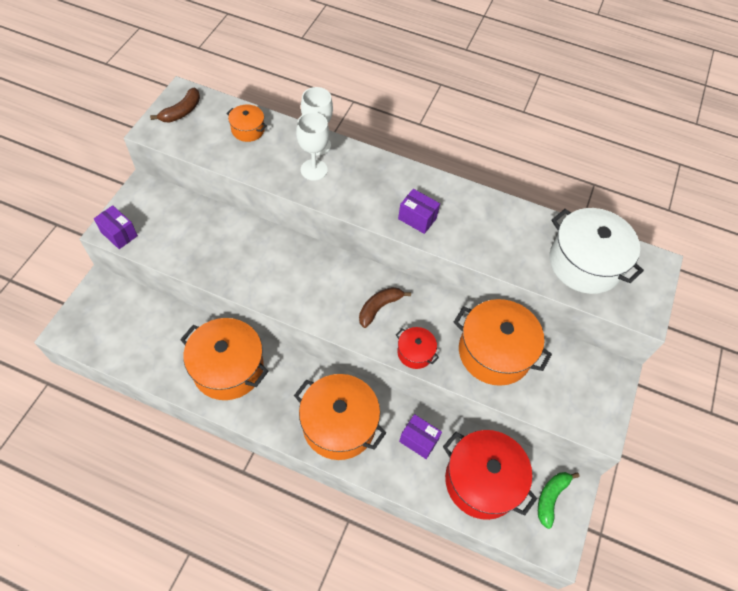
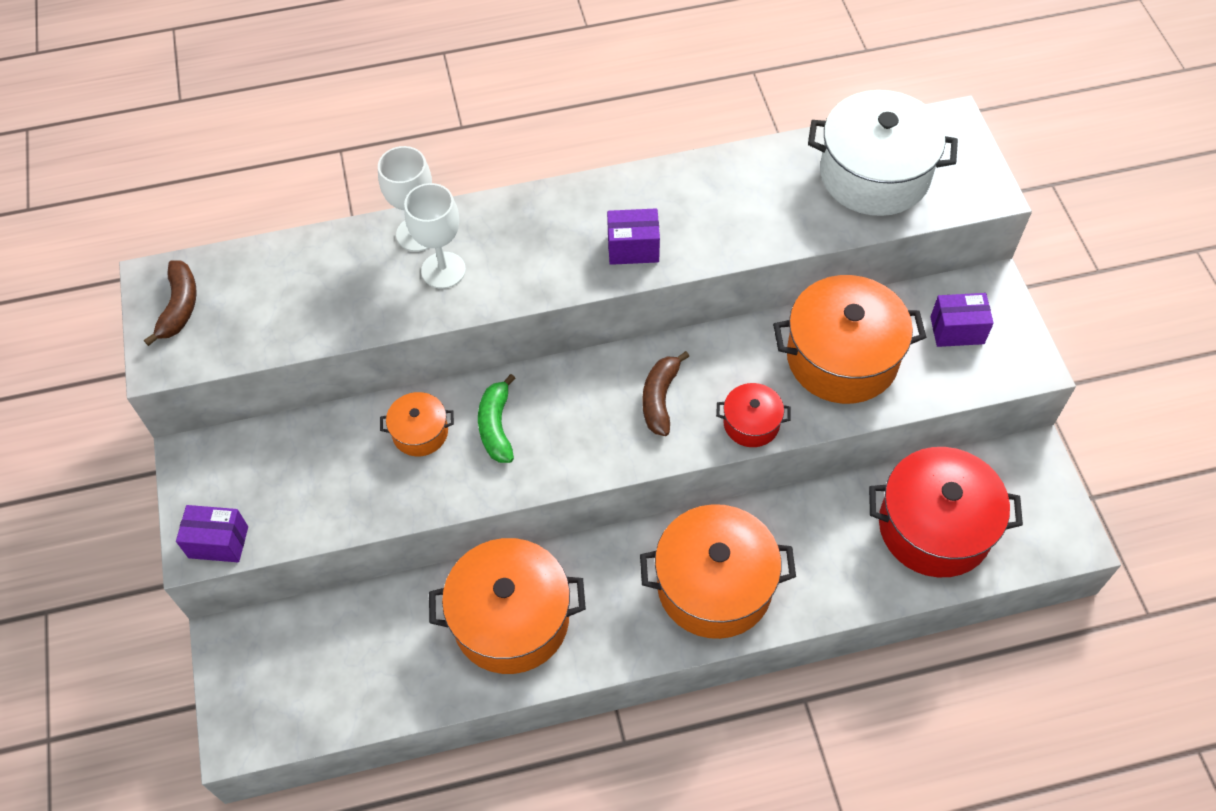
camera: 30 degrees left, 0 degrees up
orange pot [226,104,267,142] -> orange pot moved to [380,392,454,456]
purple box [399,414,442,459] -> purple box moved to [930,293,994,347]
green banana [538,472,579,529] -> green banana moved to [478,374,516,463]

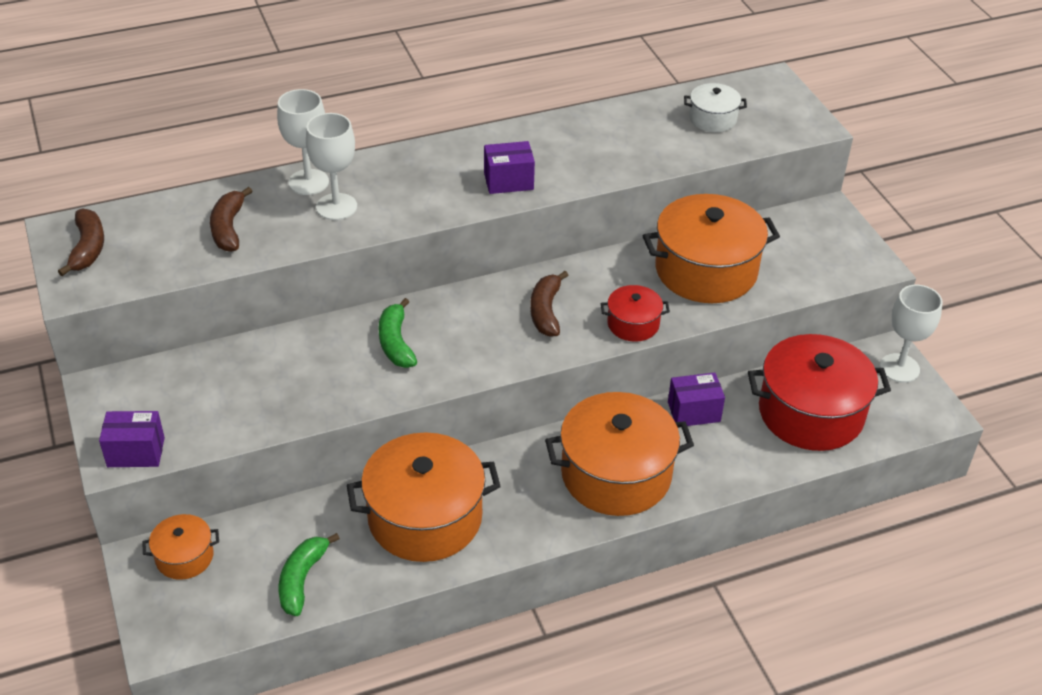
camera: 10 degrees left, 15 degrees down
orange pot [380,392,454,456] -> orange pot moved to [142,514,219,580]
white pot [808,90,958,216] -> white pot [684,83,747,132], size x0.49
purple box [930,293,994,347] -> purple box moved to [668,372,725,426]
none -> brown banana [210,187,252,252]
none -> green banana [279,533,340,616]
none -> white goblet [880,285,943,383]

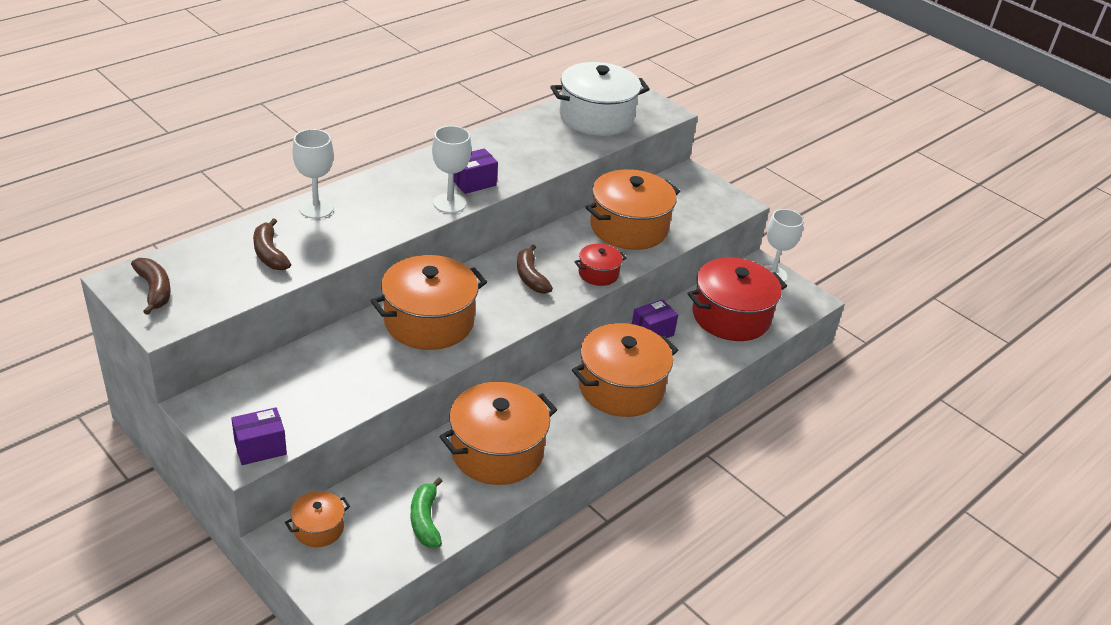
camera: 25 degrees left, 5 degrees down
white goblet [306,113,357,220] -> white goblet moved to [432,126,471,213]
green banana [379,298,417,368] -> orange pot [371,255,487,350]
white pot [684,83,747,132] -> white pot [551,62,650,136], size x2.04

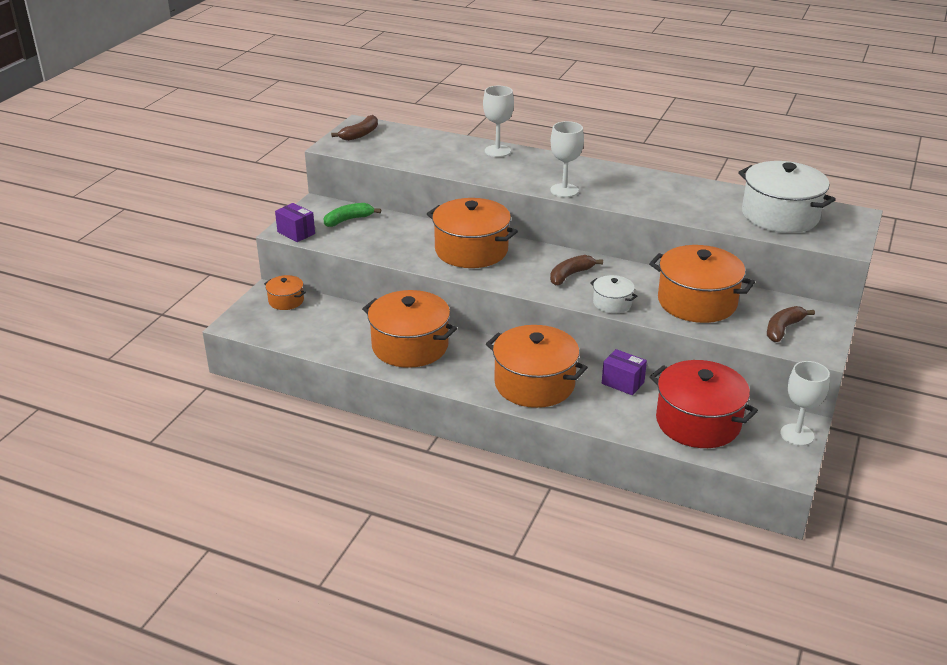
camera: 70 degrees right, 5 degrees down
brown banana [253,218,291,270] -> brown banana moved to [767,306,815,342]
green banana [411,478,443,548] -> green banana moved to [324,203,381,227]
purple box [453,148,498,194] -> none
red pot [574,244,626,286] -> white pot [590,275,637,313]

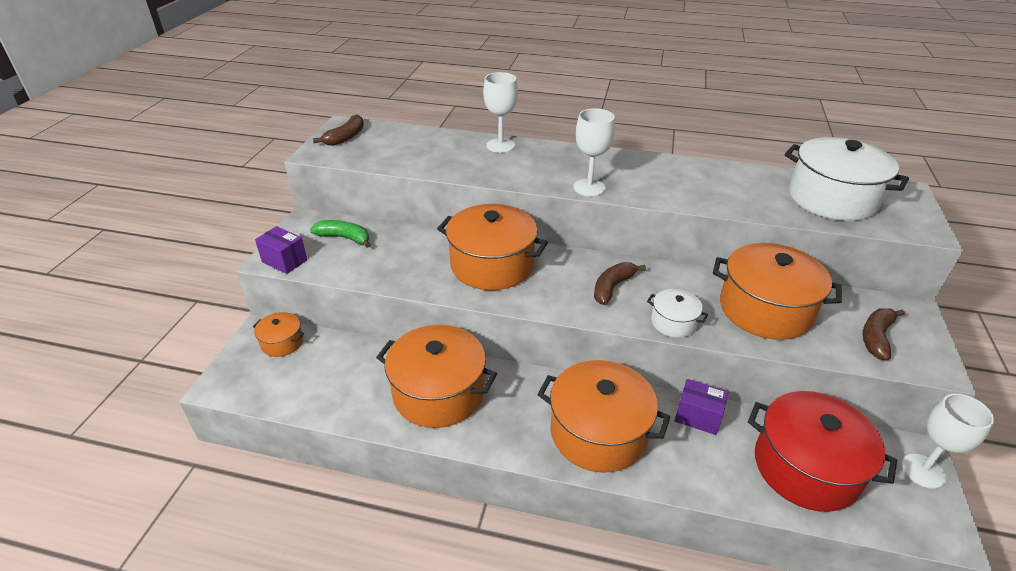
camera: 10 degrees left, 5 degrees up
green banana [324,203,381,227] -> green banana turned 60 degrees clockwise [310,220,370,248]

